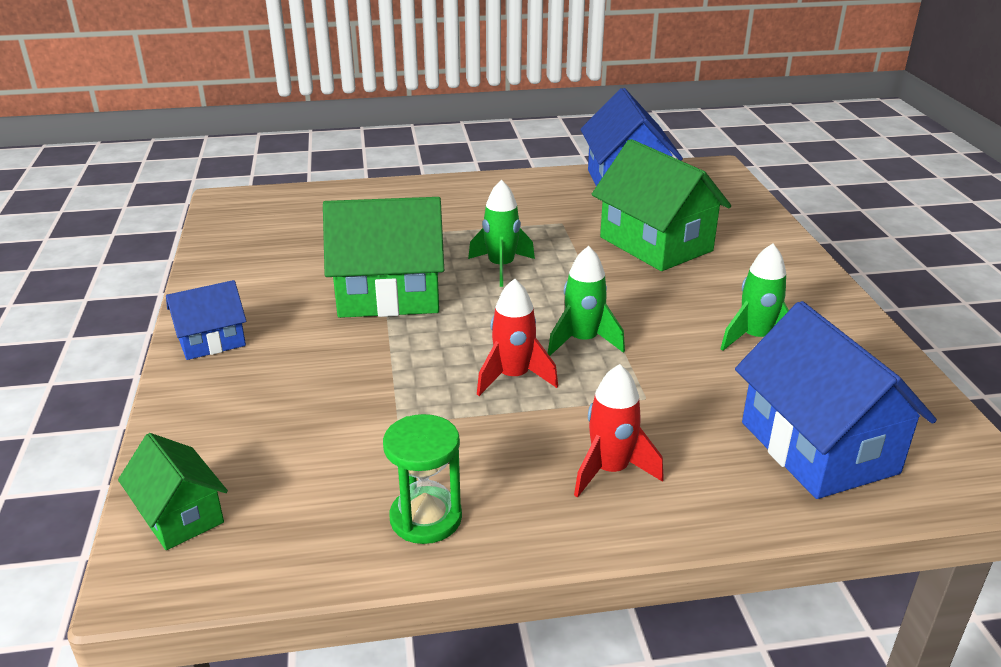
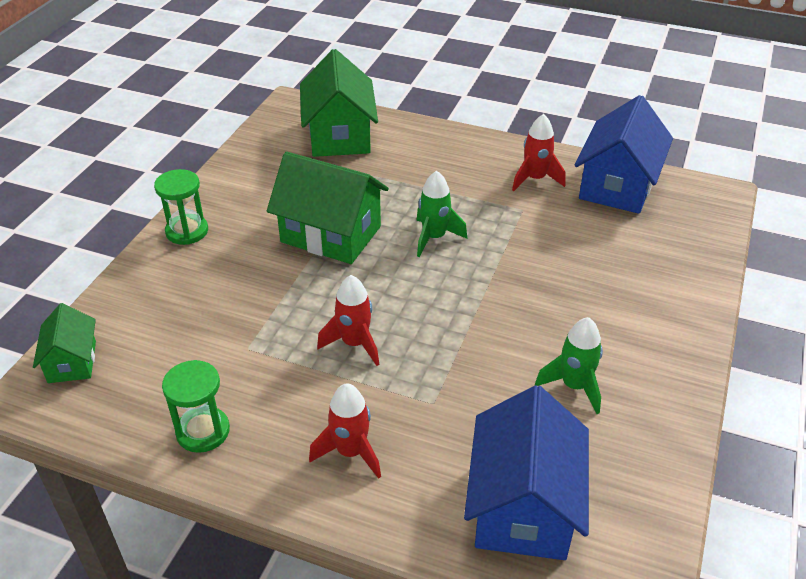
camera: 30 degrees right, 10 degrees up
blue house [166,280,246,360] -> green hourglass [154,169,208,245]
green rocket [548,246,625,356] -> none
green house [592,139,731,271] -> green house moved to [300,49,378,157]
none -> red rocket [512,114,565,191]

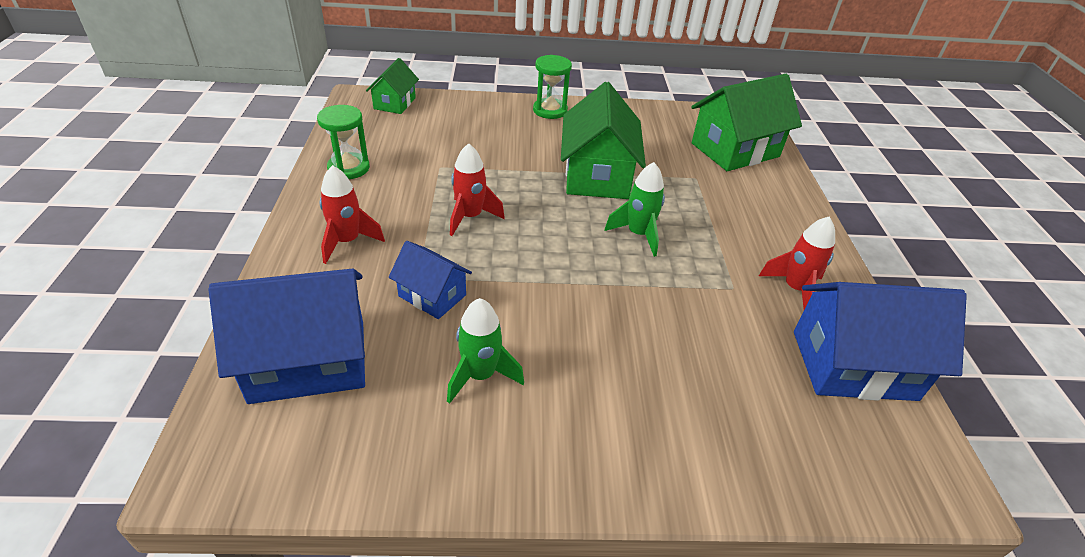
camera: 65 degrees right, 0 degrees up
green house [33,303,96,383] -> green house turned 45 degrees counterclockwise [366,58,419,114]
none -> blue house [389,241,472,319]

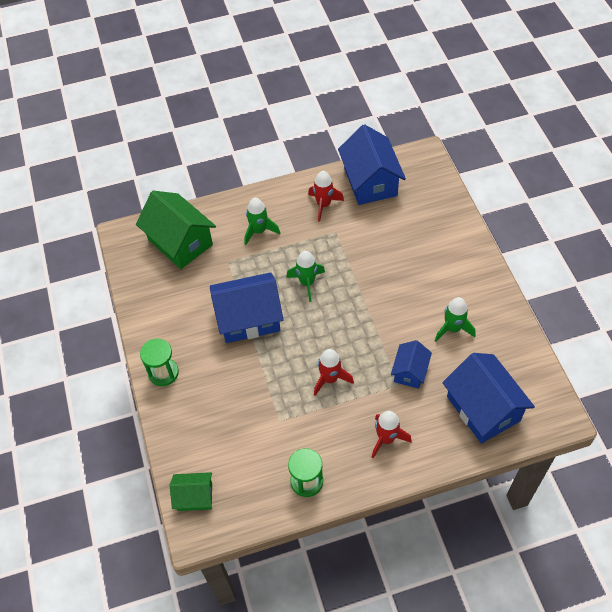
camera: 100 degrees left, 15 degrees up
green house [561,82,646,199] -> blue house [210,272,284,343]
none -> green rocket [244,198,280,245]

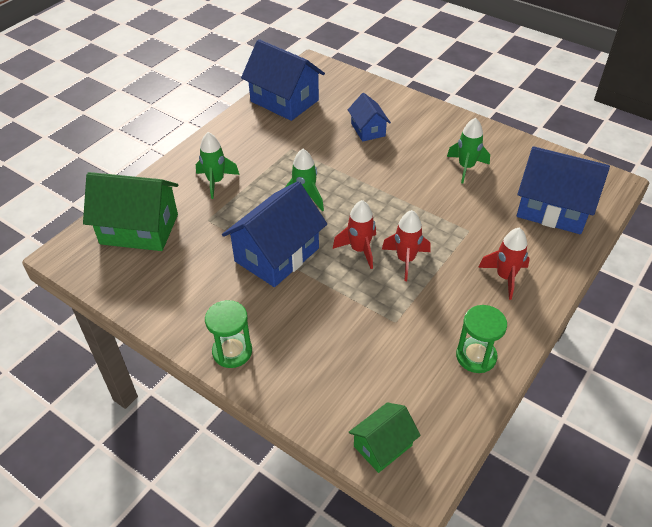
camera: 40 degrees left, 10 degrees down
red rocket [308,171,344,222] -> red rocket moved to [333,200,376,269]
blue house [391,340,432,389] -> blue house moved to [348,93,391,142]

